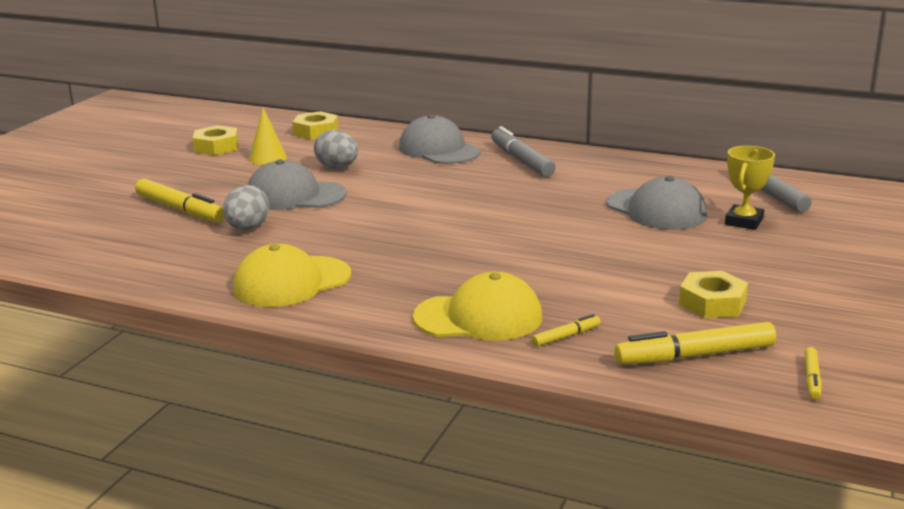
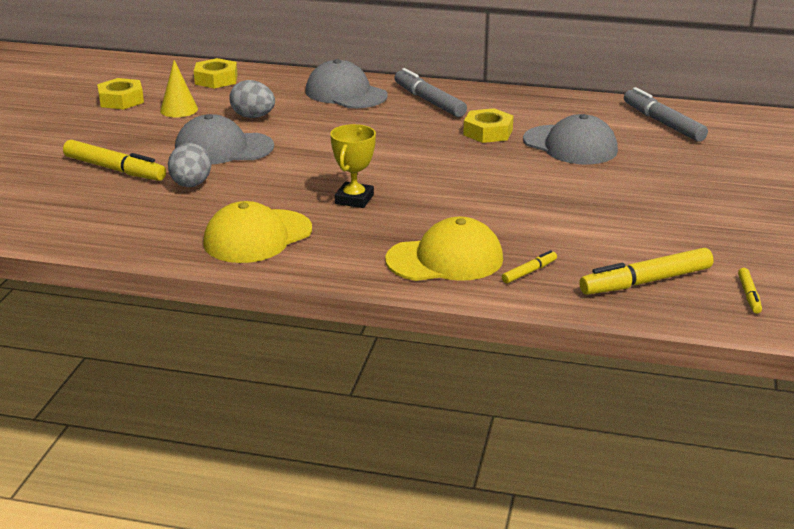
camera: 10 degrees left, 5 degrees up
yellow nut [679,271,748,318] -> yellow nut moved to [463,108,513,143]
yellow trophy [725,146,775,230] -> yellow trophy moved to [330,124,376,208]

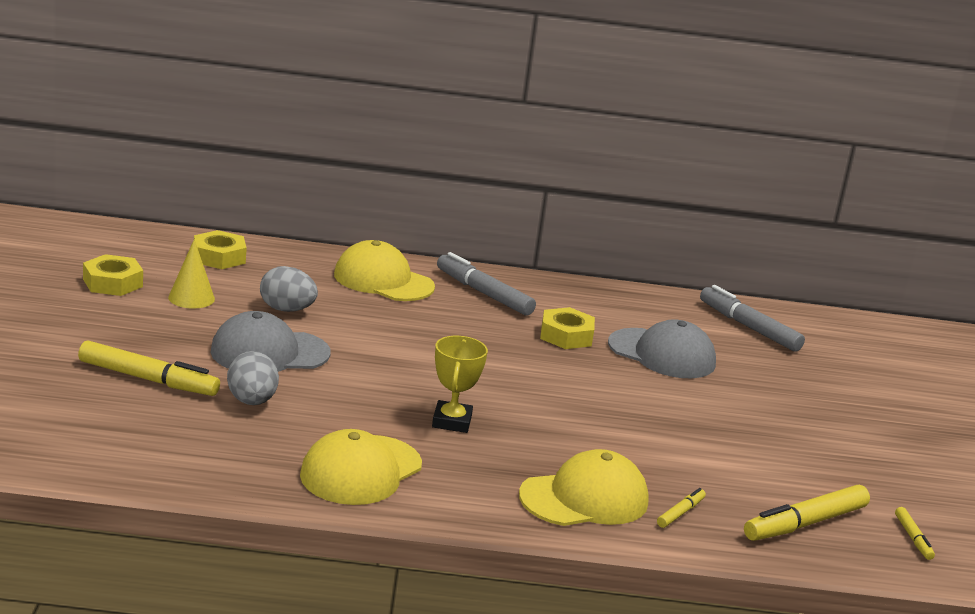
camera: 15 degrees left, 5 degrees down
grey cap [305,59,388,109] -> yellow cap [334,240,435,301]

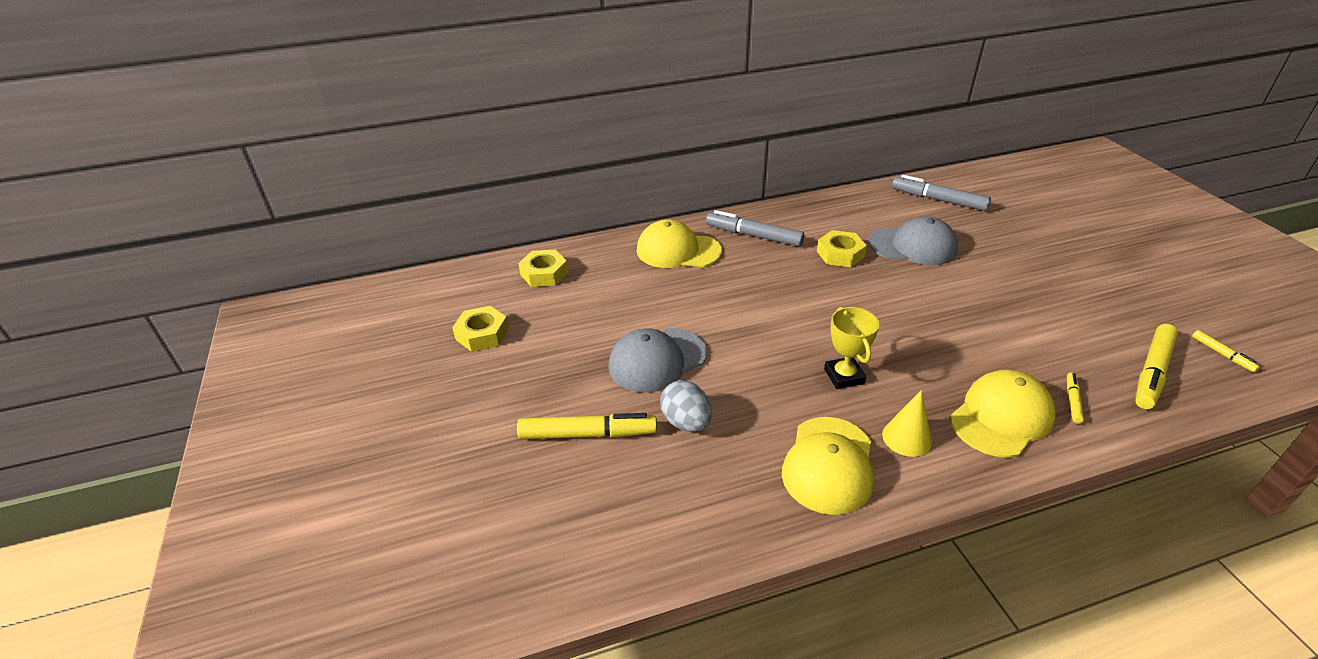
camera: 15 degrees left, 15 degrees up
yellow cone [168,239,215,309] -> yellow cone moved to [882,390,932,457]
grey egg [260,266,318,312] -> none

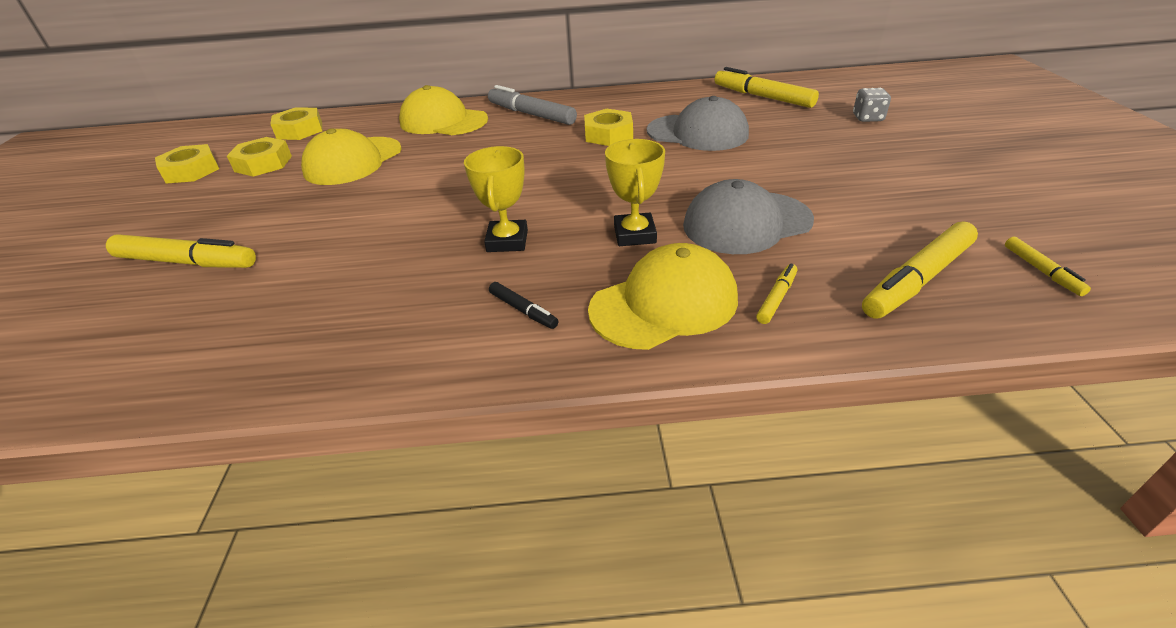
camera: 15 degrees right, 0 degrees up
grey cap [608,328,707,393] -> grey cap moved to [683,179,814,254]
grey egg [660,380,712,432] -> none
yellow cap [782,417,874,515] -> yellow cap moved to [301,128,402,185]
yellow cone [882,390,932,457] -> black marker [489,282,558,329]
grey marker [892,175,991,211] -> yellow marker [714,67,819,108]
none -> yellow nut [227,137,292,177]
none -> yellow trophy [605,139,665,246]
none -> grey dice [853,88,891,122]

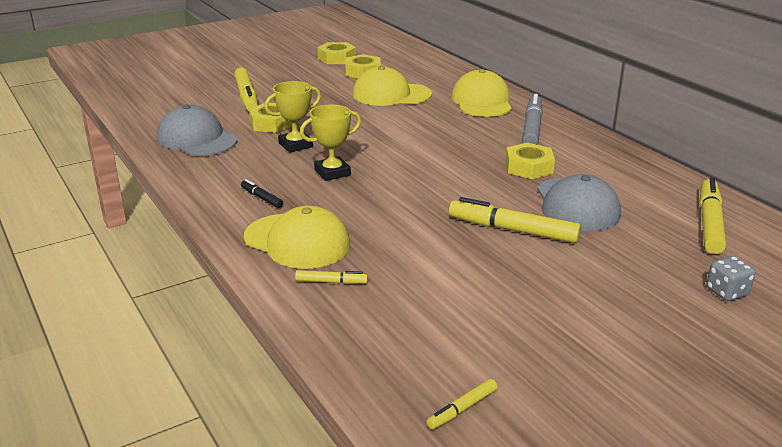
camera: 60 degrees right, 10 degrees down
yellow nut [270,107,322,140] -> yellow nut moved to [249,103,292,133]
black marker [489,282,558,329] -> black marker turned 120 degrees clockwise [241,179,283,208]
yellow trophy [605,139,665,246] -> yellow trophy moved to [264,81,321,153]
grey cap [683,179,814,254] -> grey cap moved to [157,105,237,156]
yellow marker [862,221,978,318] -> yellow marker moved to [449,197,581,243]

